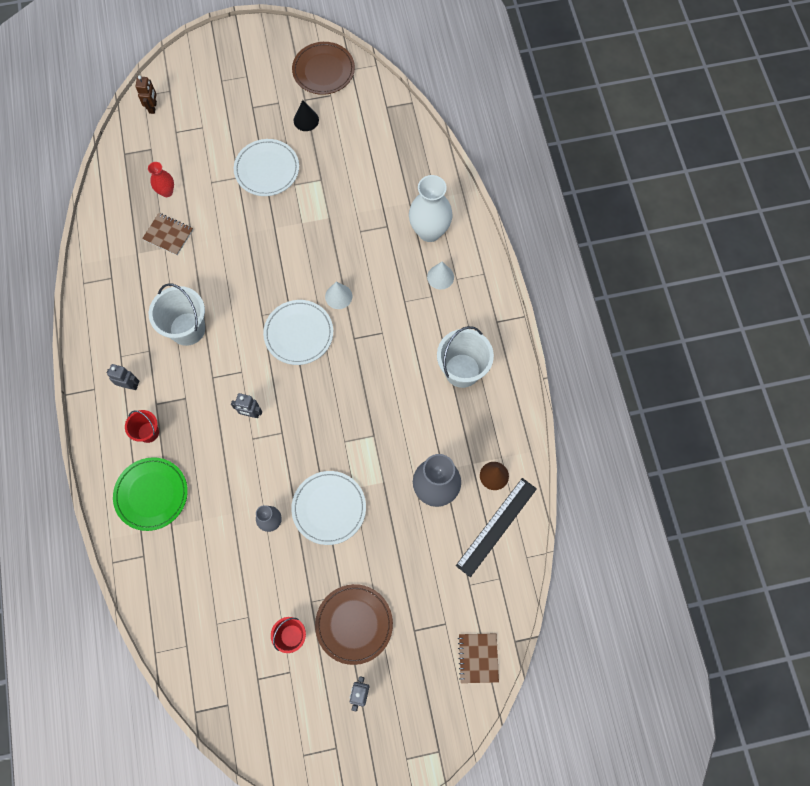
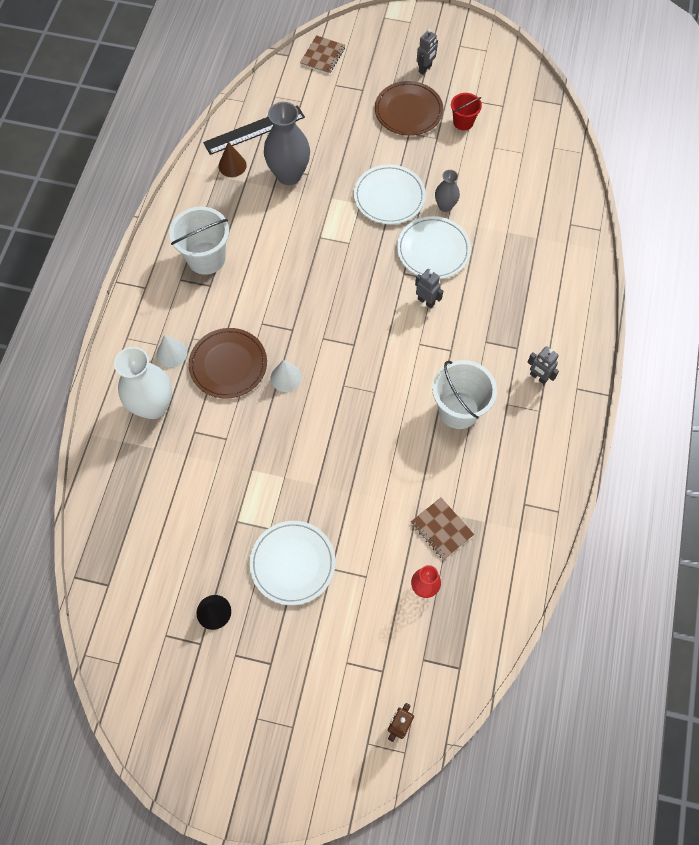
camera: 155 degrees left, 5 degrees down
green plate [113,457,188,531] -> none
red bucket [125,410,159,443] -> none
white plate [263,300,333,365] -> white plate moved to [397,216,471,279]
brown plate [292,42,355,95] -> brown plate moved to [189,328,267,398]

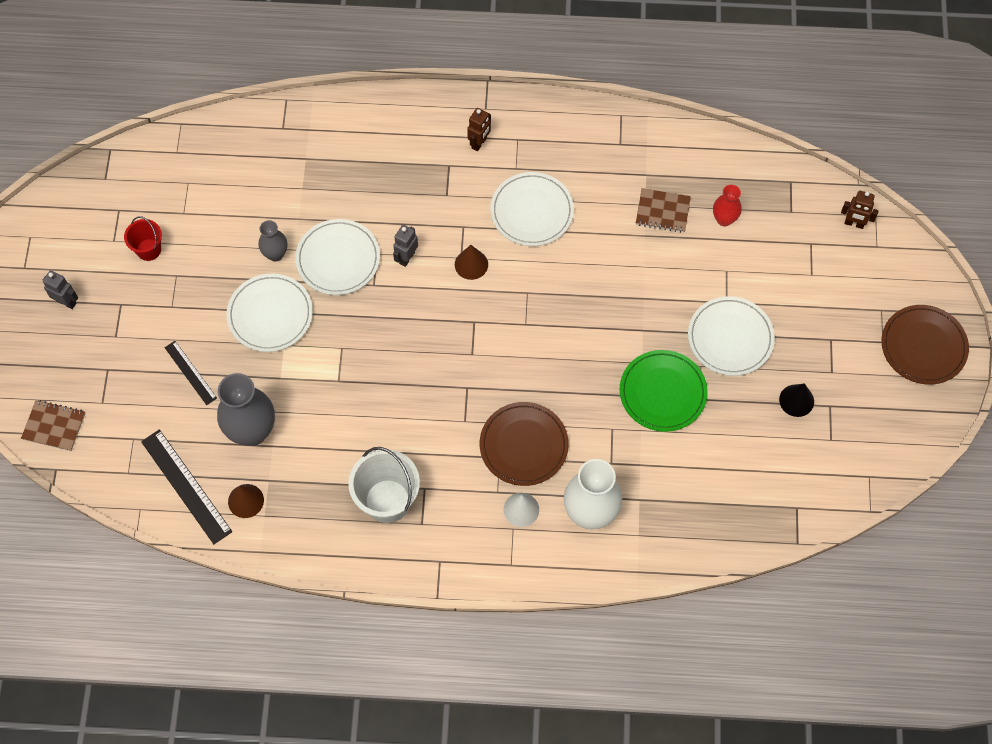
camera: 100 degrees left, 0 degrees up
white cone [271,360,302,392] -> none
brown plate [375,81,443,136] -> brown plate moved to [881,305,969,385]
brown notebook [411,498,474,560] -> brown notebook turned 60 degrees clockwise [636,188,691,233]
white bucket [432,360,497,429] -> white plate [490,172,574,246]
grey robot [527,346,559,384] -> brown robot [467,108,491,151]
none -> black ruler [165,341,217,405]
none -> brown cone [455,245,488,280]
none -> green plate [620,350,708,432]

